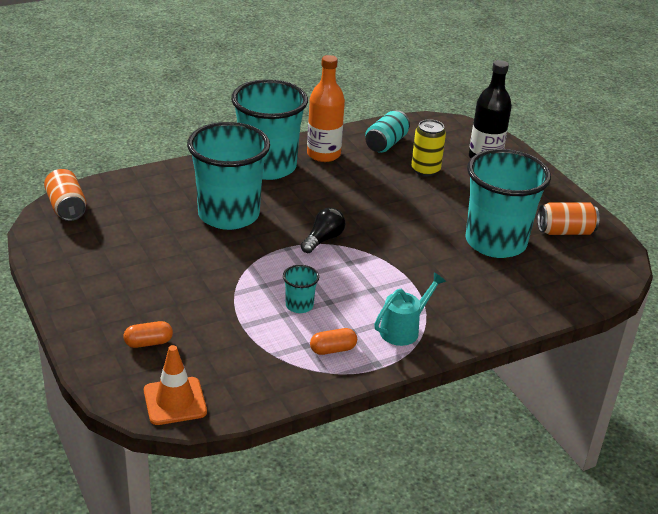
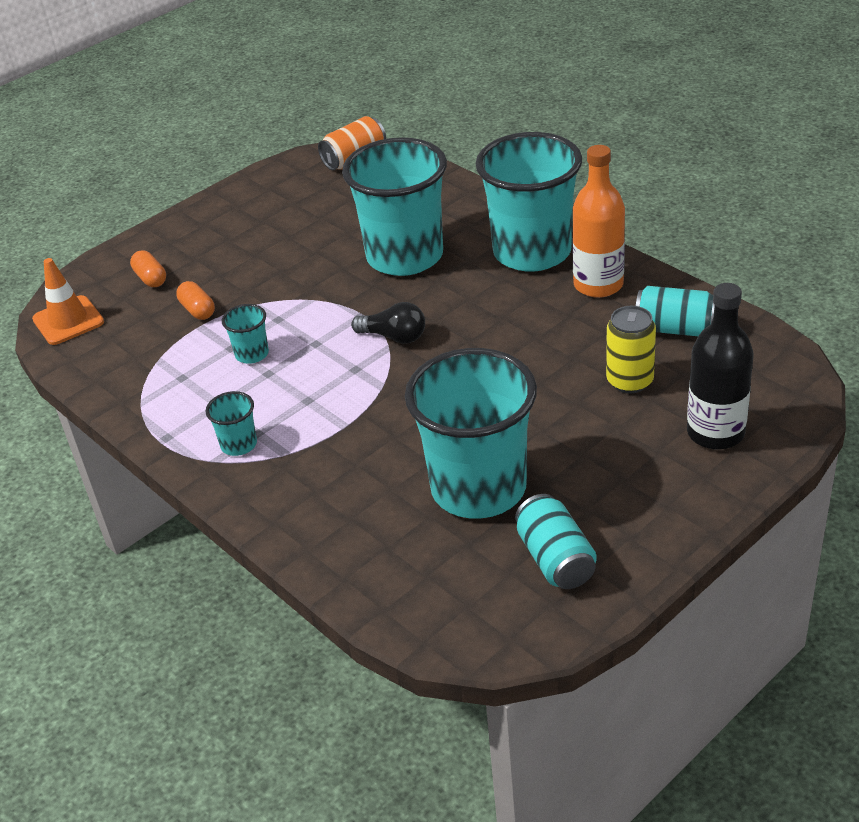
camera: 80 degrees right, 5 degrees up
orange capsule [310,328,357,355] -> orange capsule moved to [176,281,215,320]
turquoise watering can [374,272,446,346] -> turquoise cup [206,391,257,456]
orange can [537,202,599,235] -> turquoise can [515,494,597,589]

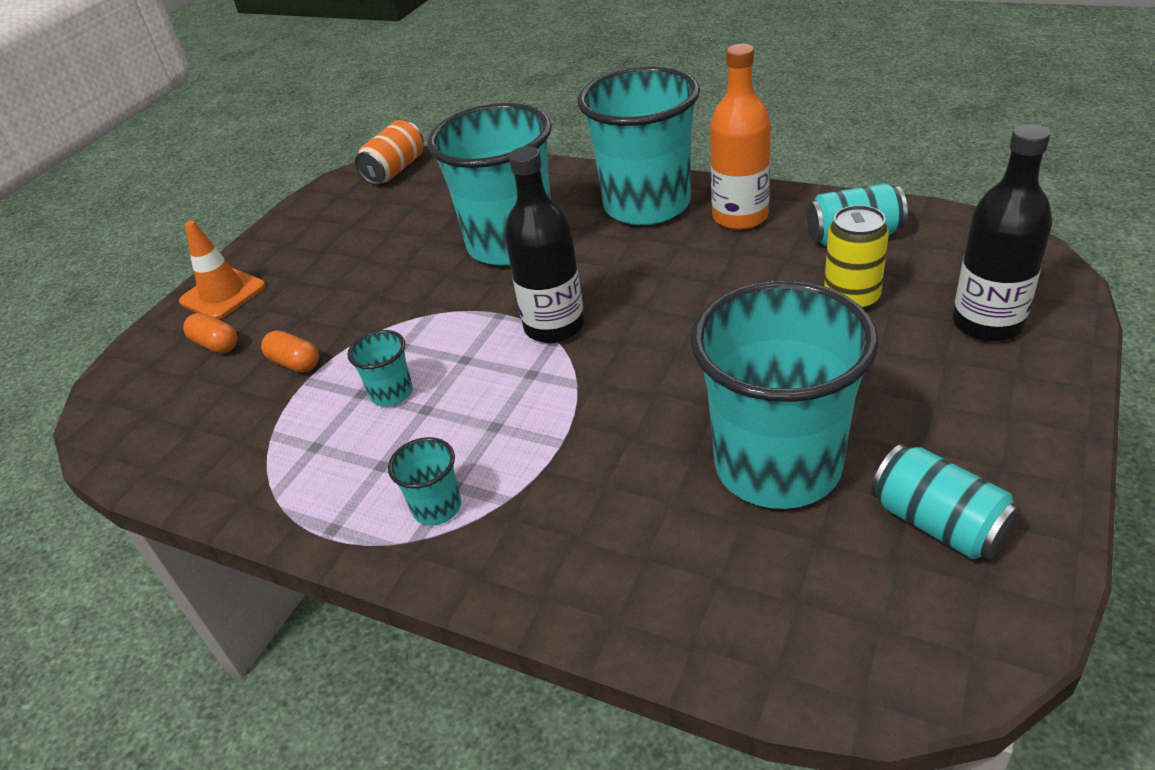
camera: 20 degrees left, 0 degrees up
orange traffic cone [32,258,104,345] -> orange traffic cone moved to [179,221,266,319]
black light bulb [351,302,425,344] -> black bottle [505,146,585,343]

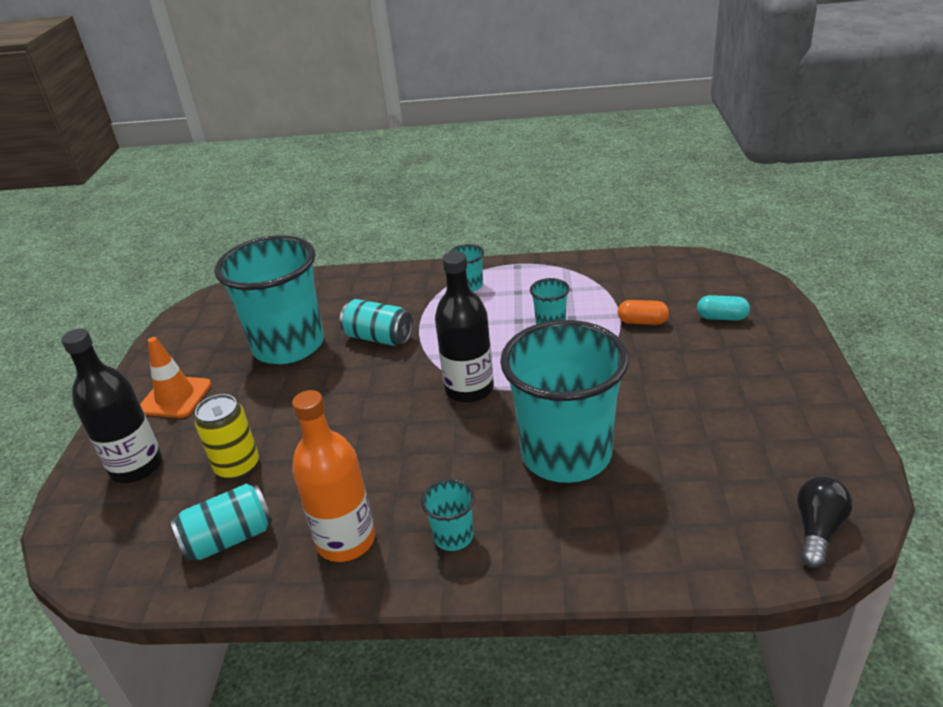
camera: 155 degrees right, 5 degrees down
orange traffic cone [179,221,266,319] -> orange traffic cone moved to [140,337,212,418]
orange capsule [183,313,238,353] -> turquoise capsule [697,295,750,321]
orange can [355,120,424,185] -> black light bulb [797,476,853,568]
turquoise cup [578,66,700,225] -> turquoise cup [421,479,475,551], size x0.41
turquoise can [871,444,1020,559] -> turquoise can moved to [340,299,413,346]

